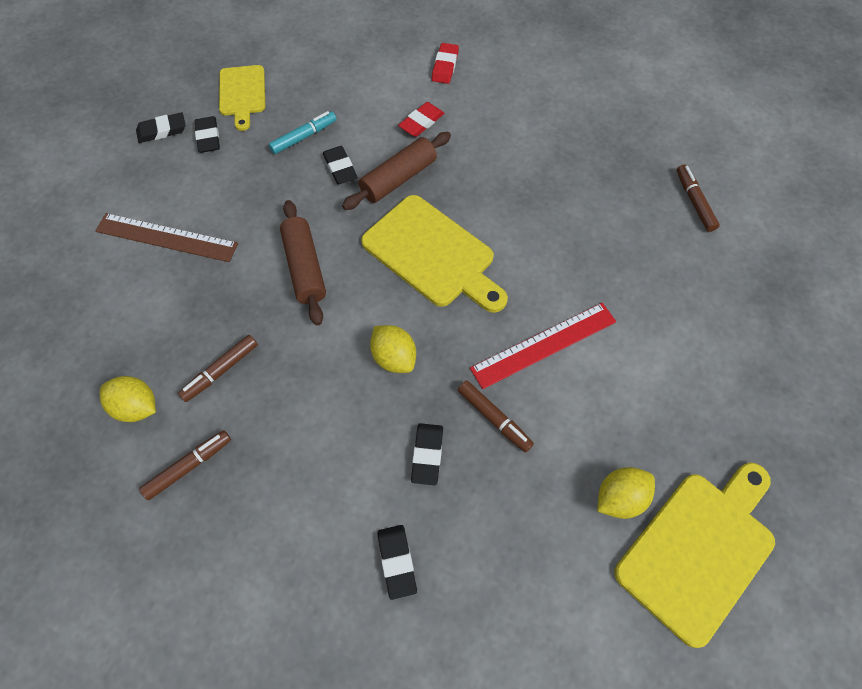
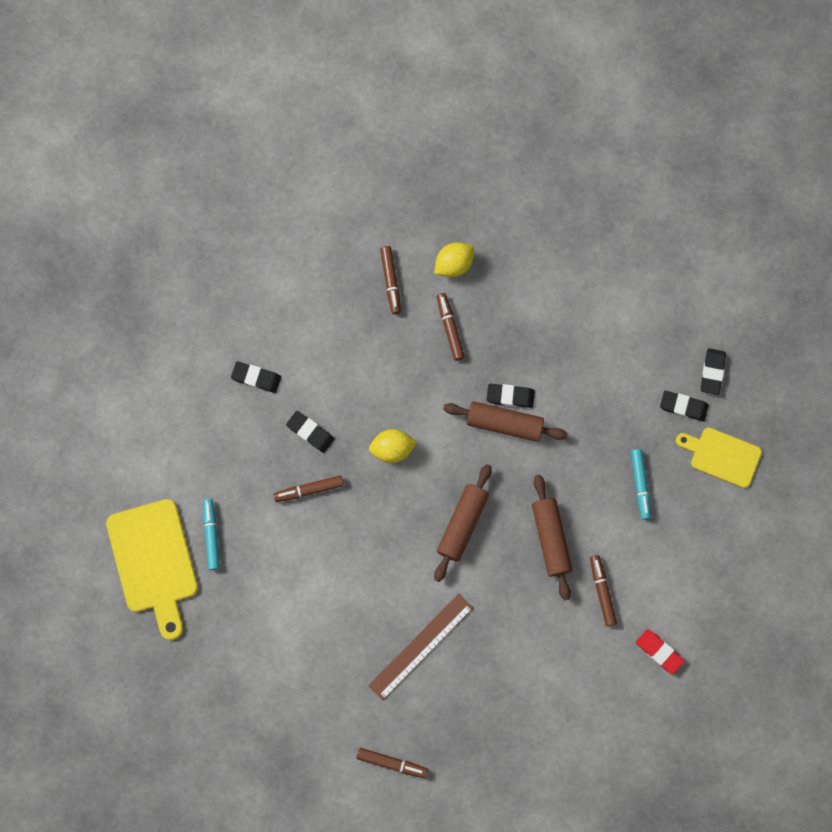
camera: 120 degrees right, 15 degrees up
brown ruler [95,213,238,262] -> brown ruler moved to [368,594,473,700]
black eraser [323,146,358,185] -> black eraser moved to [487,384,535,408]
yellow cutting board [361,195,508,313] -> brown rolling pin [434,464,492,582]
red eraser [398,102,444,137] -> brown marker [590,555,617,627]
red ruler [470,303,616,389] -> none
yellow lemon [597,467,655,519] -> turquoise marker [203,499,220,570]

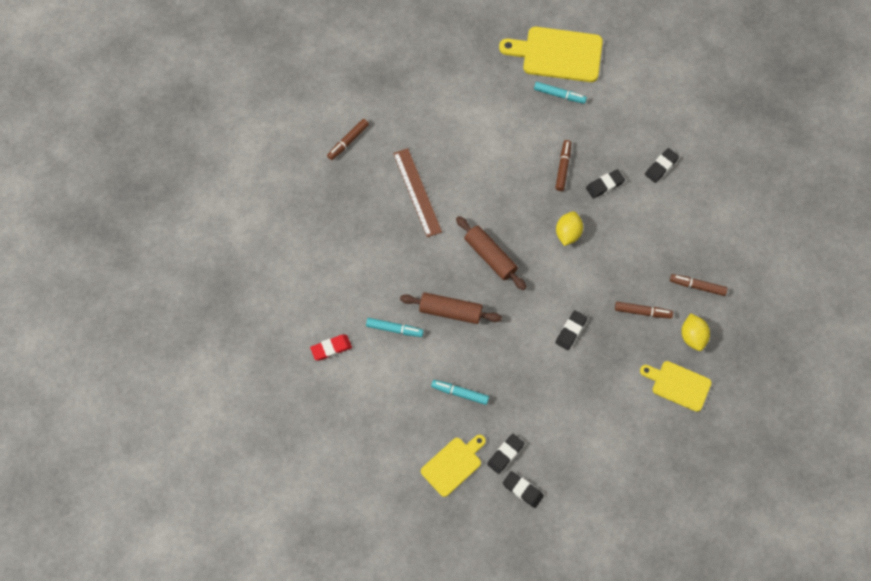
camera: 115 degrees right, 10 degrees down
brown rolling pin [443,401,568,442] -> none
brown marker [590,555,617,627] -> turquoise marker [366,318,424,337]
none -> yellow cutting board [640,361,712,412]

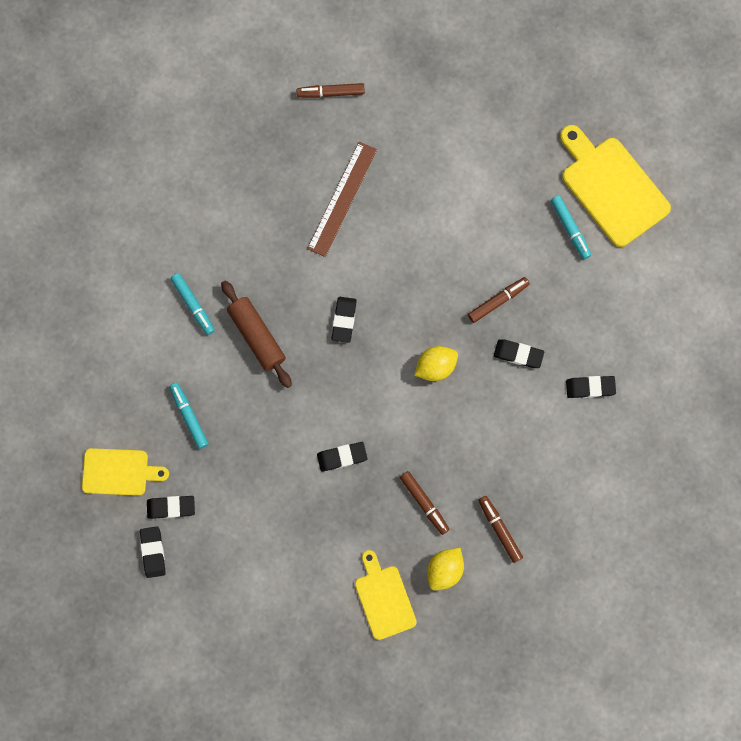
camera: 45 degrees right, 10 degrees up
red eraser [310,335,352,360] -> none
brown rolling pin [456,216,527,290] -> black eraser [331,297,357,343]

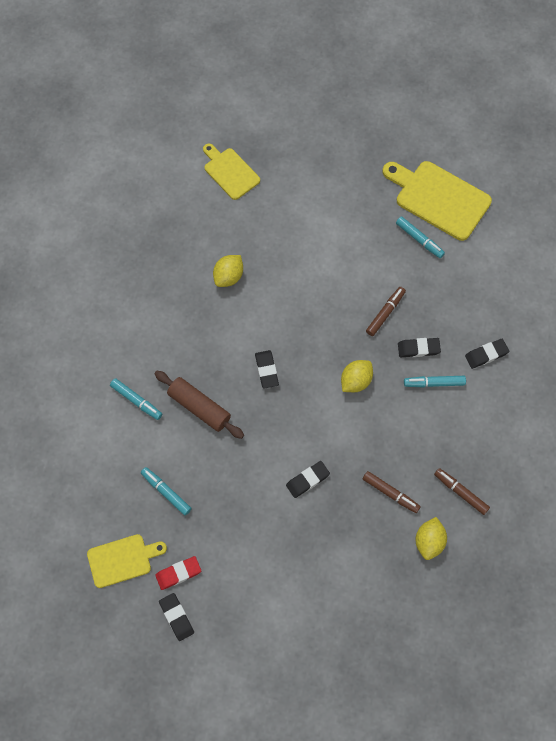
camera: 20 degrees left, 10 degrees down
black eraser [147,496,195,519] -> red eraser [155,556,201,590]
brown marker [297,83,365,98] -> none
brown ruler [307,142,377,257] -> yellow lemon [213,255,243,287]
yellow cutting board [355,550,417,640] -> yellow cutting board moved to [203,143,260,200]
none -> turquoise marker [404,376,466,387]

